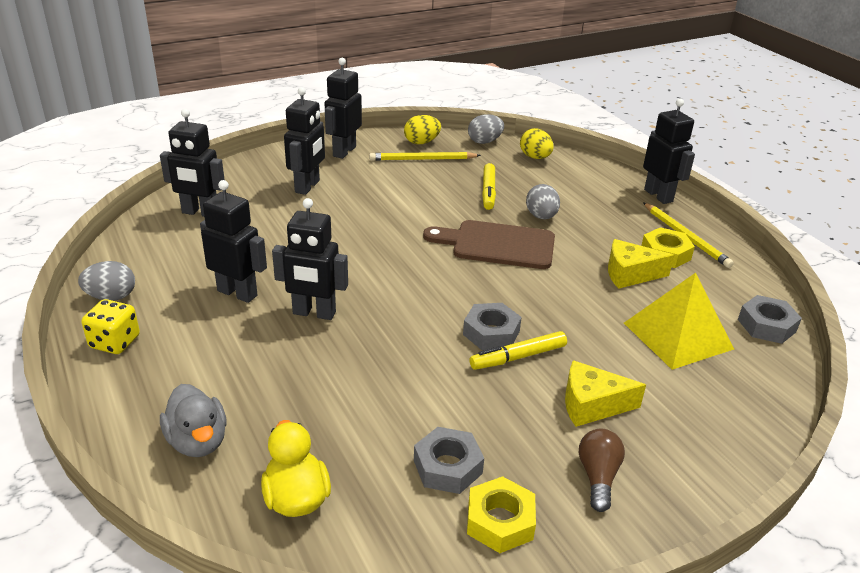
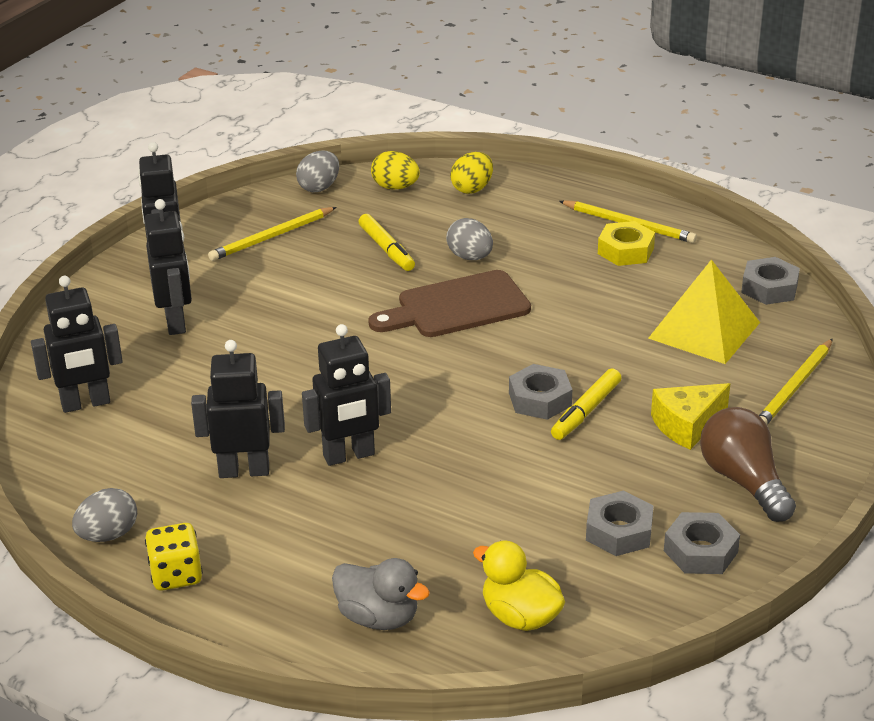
camera: 30 degrees left, 0 degrees up
yellow egg [404,115,441,144] -> yellow egg moved to [450,152,493,194]
yellow nut [467,476,536,553] -> grey nut [664,512,740,574]
brown light bulb [579,429,625,512] -> brown light bulb [700,407,796,522], size x1.56
yellow cheese [608,239,674,289] -> none
black robot [643,99,695,204] -> none
none -> yellow pencil [759,339,833,425]

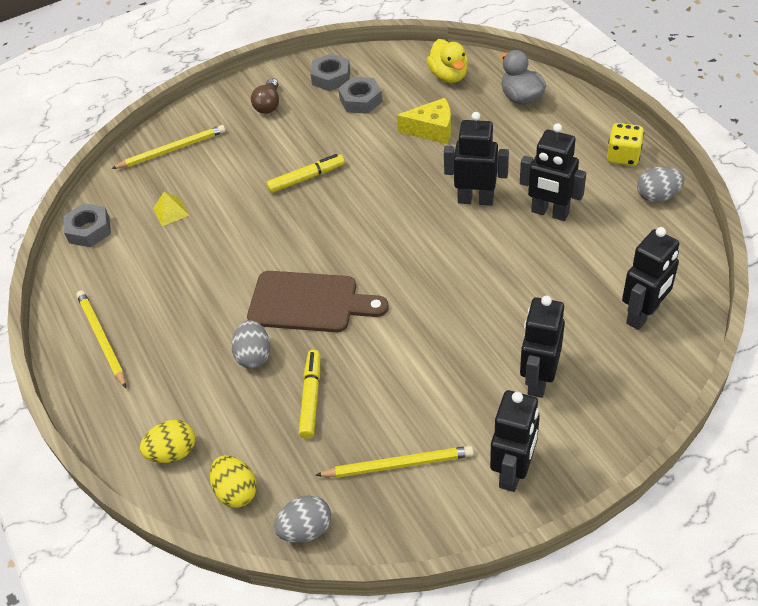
camera: 145 degrees left, 15 degrees up
black robot [31,276,123,413] -> black robot turned 120 degrees clockwise [622,227,679,330]
grey nut [509,364,572,420] -> none
yellow nut [598,221,655,266] -> none
yellow pyramid [648,260,760,364] -> yellow pyramid [153,192,189,226], size x0.45
yellow cheese [651,383,730,450] -> yellow cheese moved to [397,98,451,144]
brown light bulb [700,407,796,522] -> brown light bulb [251,78,279,114], size x0.64

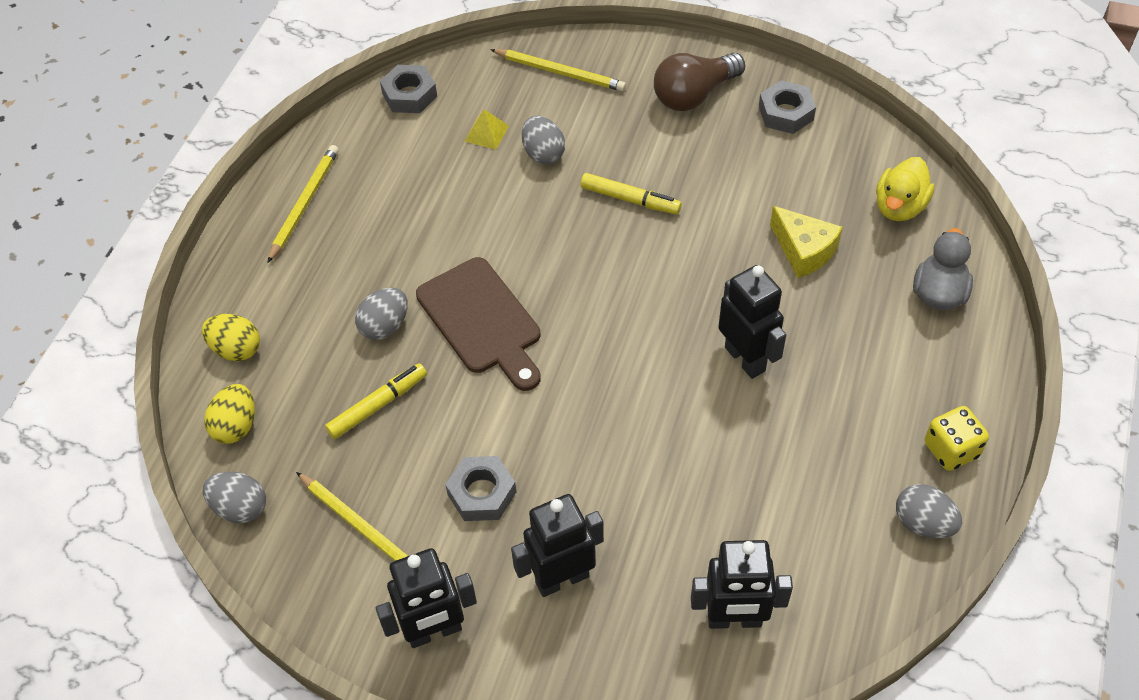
camera: 45 degrees right, 5 degrees up
brown light bulb [251,78,279,114] -> brown light bulb [654,53,745,111], size x1.56
grey nut [338,77,382,114] -> grey nut moved to [445,456,516,521]
black robot [520,123,586,221] -> none
none -> grey egg [522,116,565,164]

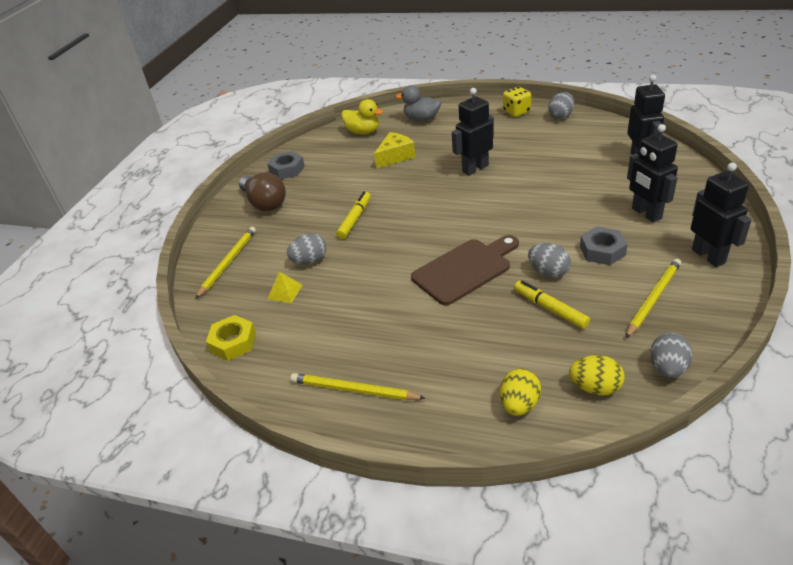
camera: 90 degrees left, 15 degrees down
grey egg [355,288,408,340] -> grey egg moved to [528,243,571,278]
grey nut [380,65,437,113] -> yellow nut [206,315,256,361]

